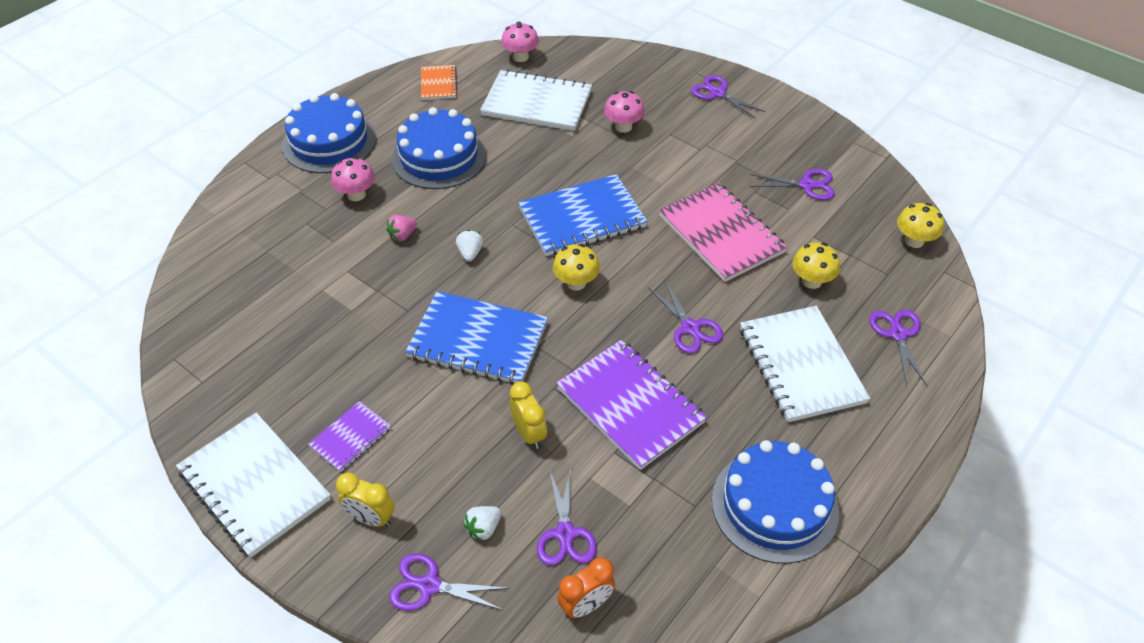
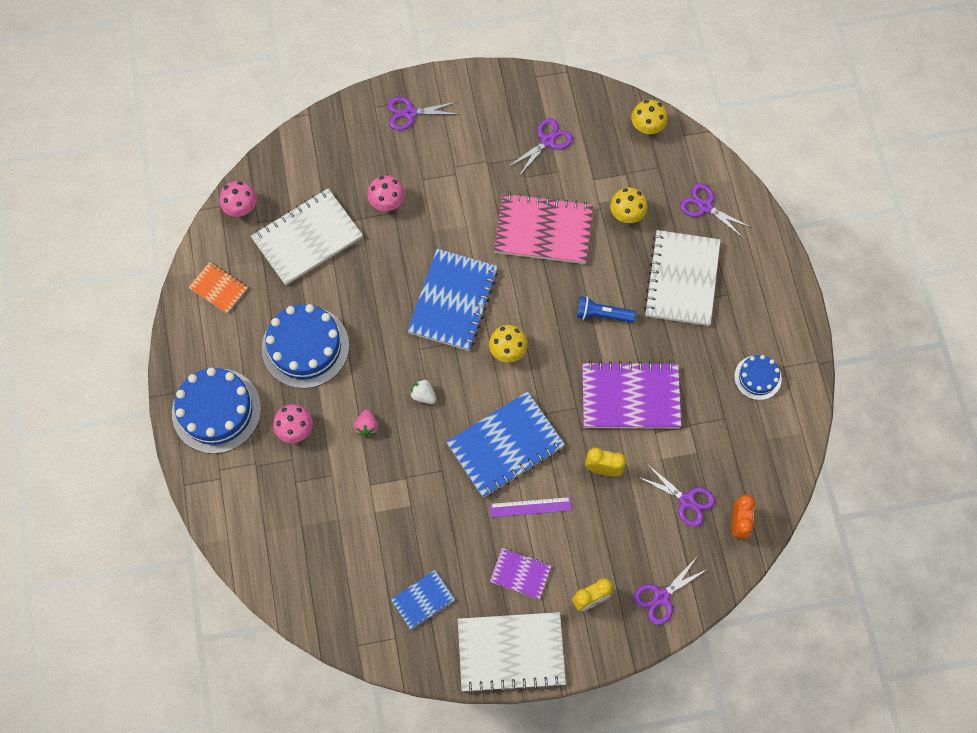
camera: 50 degrees left, 20 degrees up
purple notebook [308,401,391,472] -> purple notebook turned 60 degrees counterclockwise [490,548,552,600]
white strawberry [464,506,501,541] -> none
purple scissors [649,281,723,353] -> blue flashlight [577,296,636,323]
blue cake [712,440,839,564] -> blue cake [734,355,782,400], size x0.53
white notebook [740,306,870,422] -> white notebook turned 75 degrees clockwise [644,230,720,326]
none -> blue notebook [391,570,455,630]
none -> purple ruler [490,497,572,518]

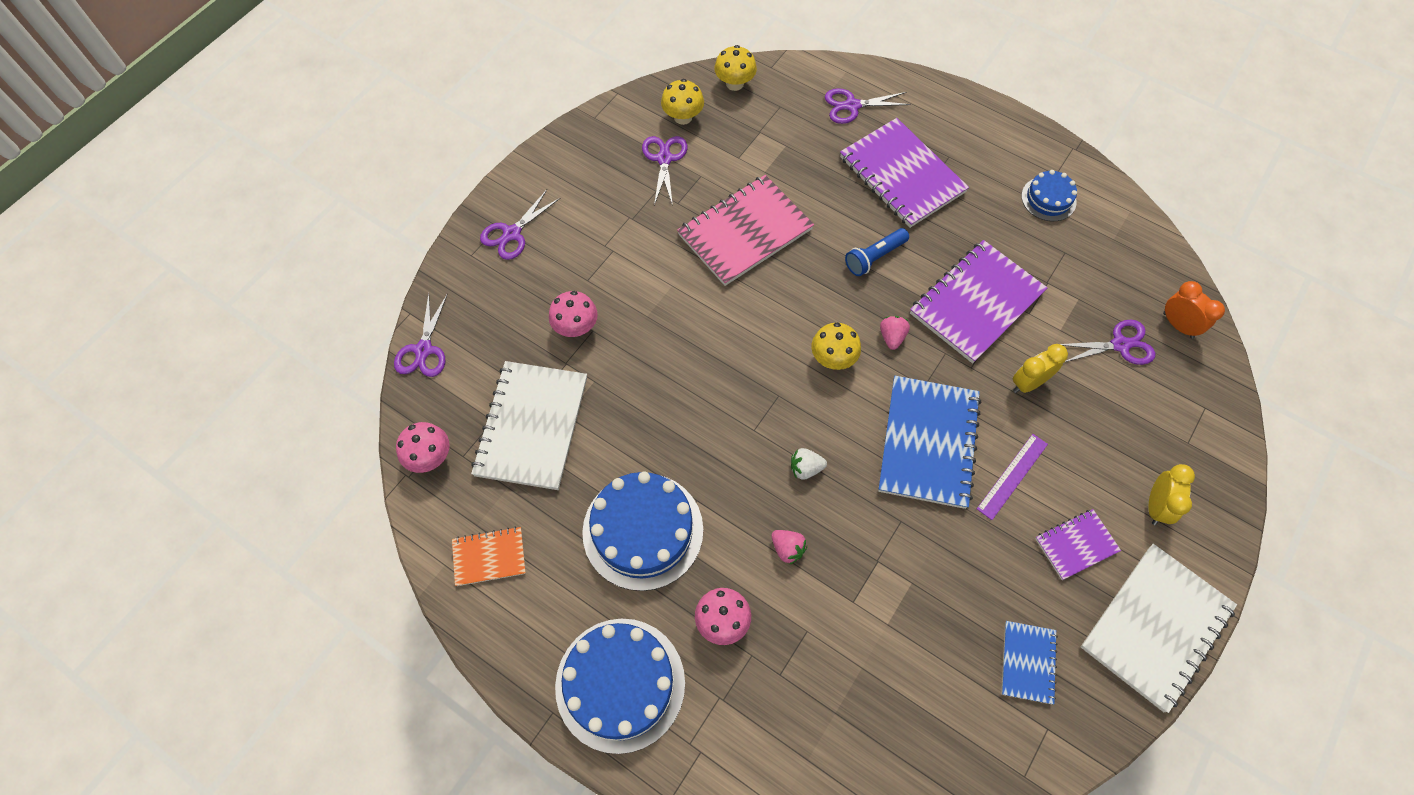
camera: 45 degrees left, 5 degrees down
blue notebook [407,249,498,351] -> none
yellow mushroom [610,188,648,223] -> yellow mushroom moved to [661,79,704,125]
purple scissors [633,557,708,625] -> purple scissors moved to [394,293,448,377]
white notebook [644,230,720,326] -> purple notebook [840,118,969,228]
none -> pink strawberry [880,316,910,350]

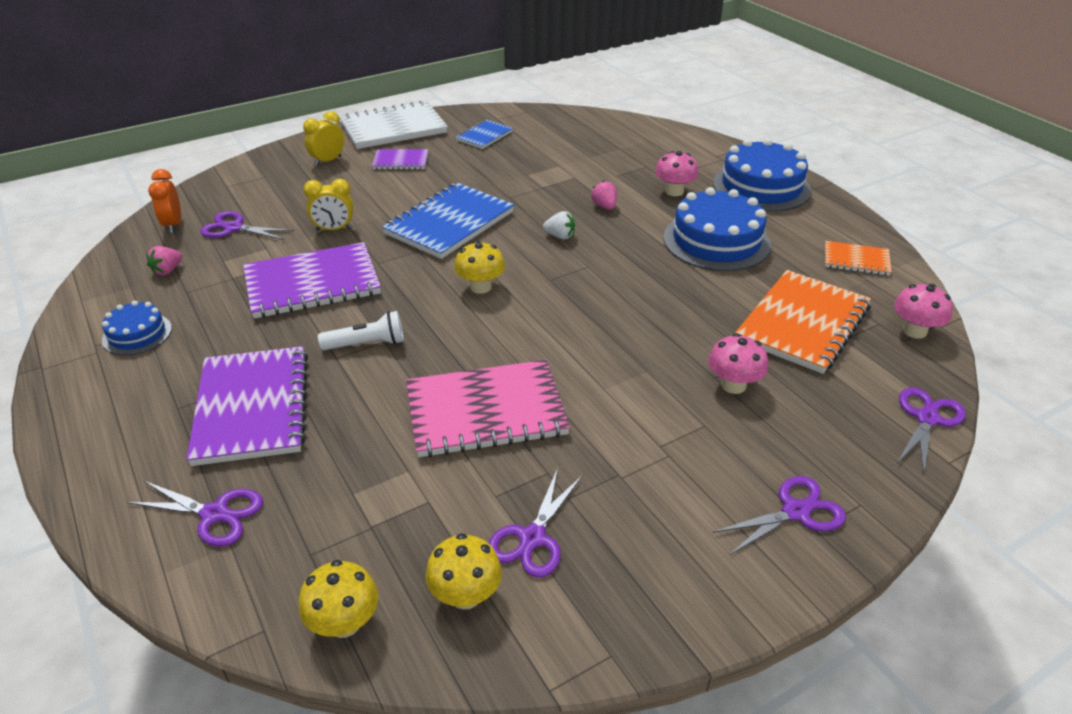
camera: 155 degrees left, 25 degrees down
white notebook [471,361,587,490] -> orange notebook [735,270,871,374]
blue flashlight [845,228,909,276] -> white flashlight [318,311,404,350]
pink strawberry [880,316,910,350] -> pink strawberry moved to [146,246,182,276]
purple ruler [977,434,1048,520] -> none

